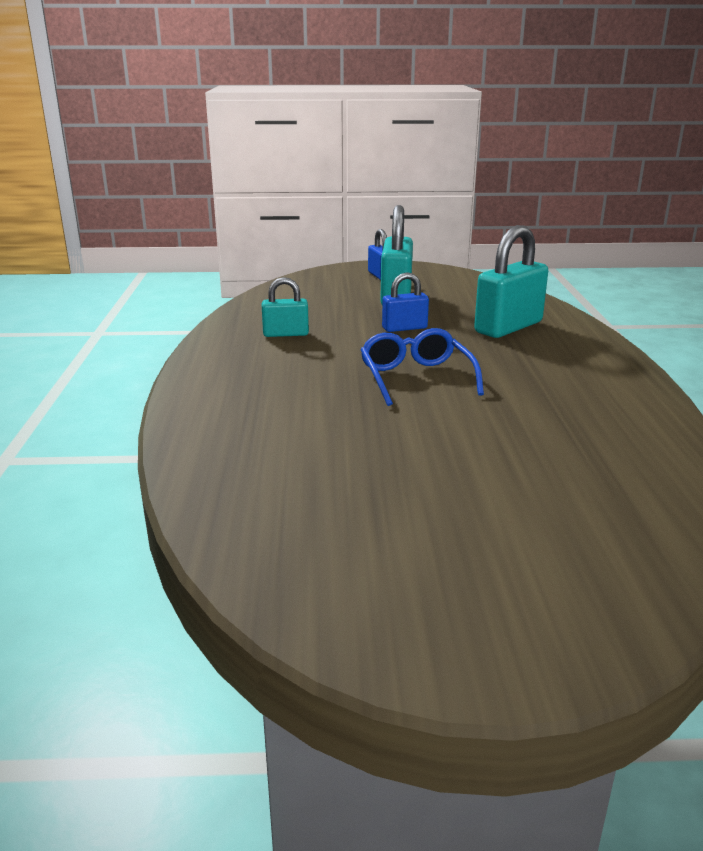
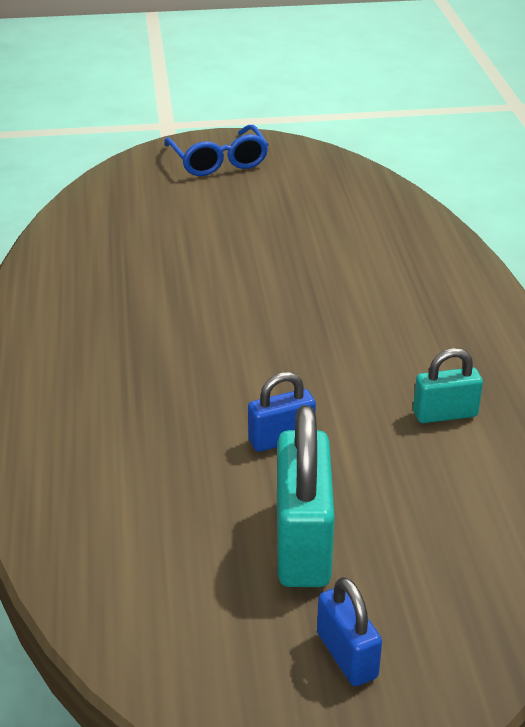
camera: 175 degrees right, 10 degrees up
blue glasses [361,328,484,406] -> blue glasses moved to [164,125,269,176]
turquoise padlock [474,225,548,338] -> none

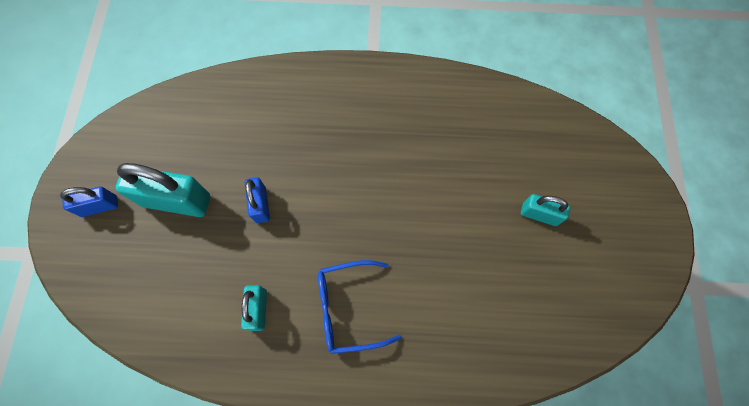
camera: 100 degrees right, 35 degrees up
blue glasses [164,125,269,176] -> blue glasses moved to [318,260,401,354]
none -> turquoise padlock [521,194,570,226]

